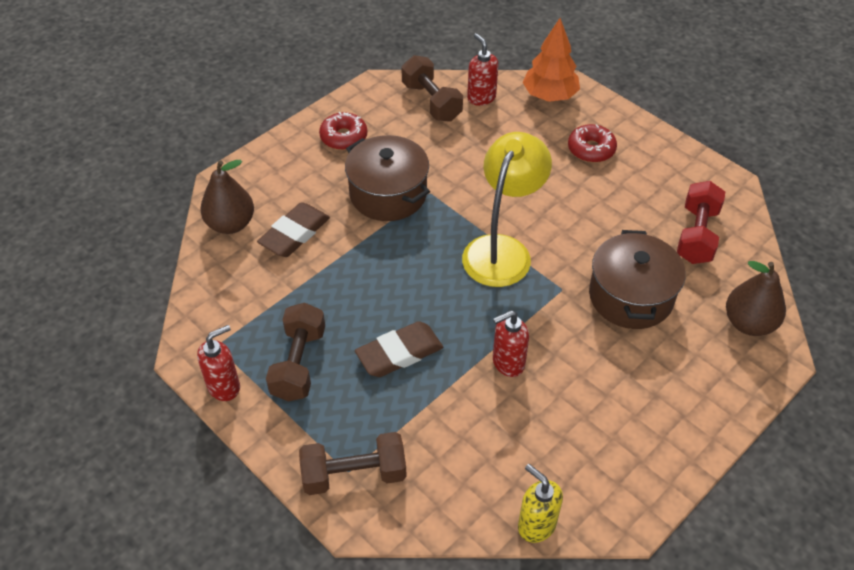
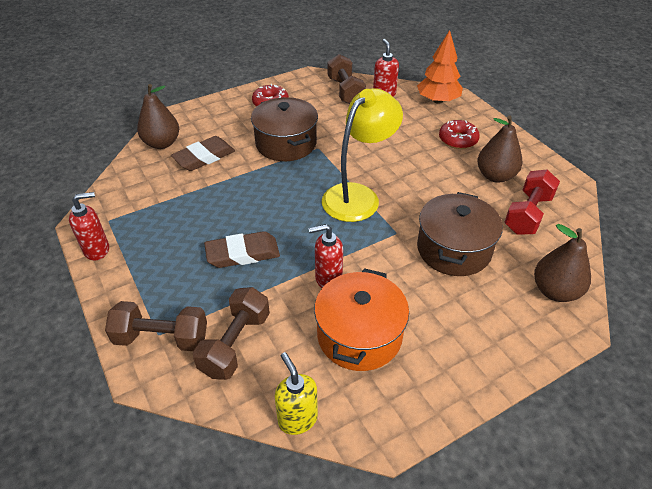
camera: 15 degrees right, 5 degrees down
brown dumbbell [266,303,325,401] -> brown dumbbell moved to [193,287,270,380]
none -> orange pot [314,268,409,371]
none -> brown pear [477,116,523,183]

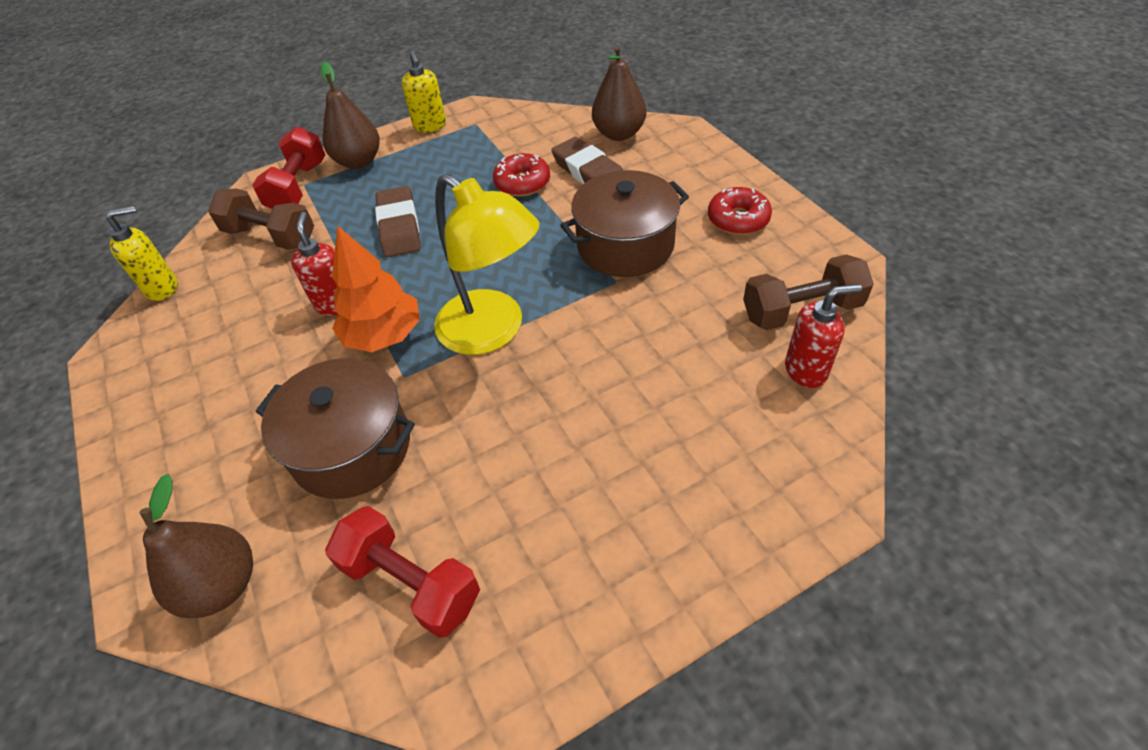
camera: 95 degrees right, 5 degrees up
red soap dispenser [69,192,109,261] -> yellow soap dispenser [402,50,446,133]
brown dumbbell [105,301,207,351] -> red dumbbell [252,127,325,209]
orange pot [314,268,409,371] -> none
orange tree [417,30,463,104] -> orange tree moved to [332,225,420,352]
red donut [439,120,480,149] -> red donut moved to [493,153,550,197]
brown pear [477,116,523,183] -> brown pear moved to [321,61,380,169]

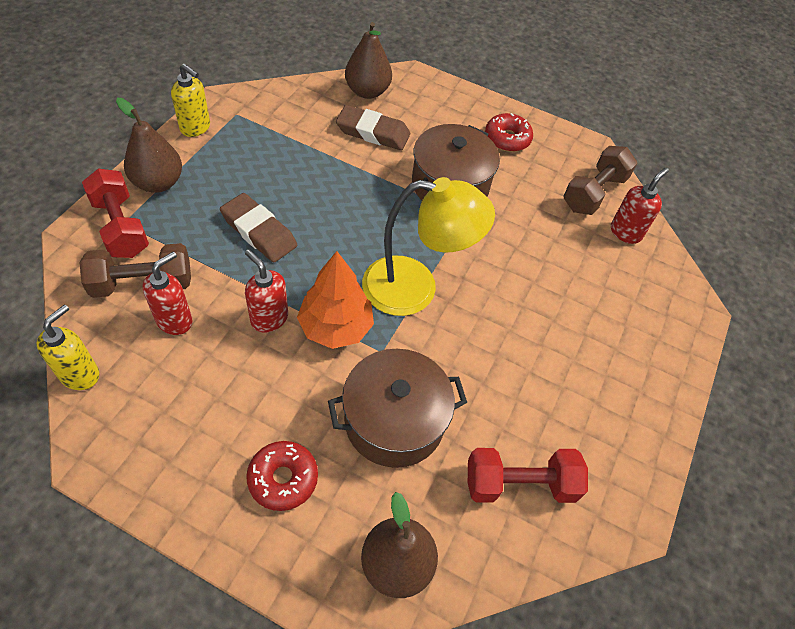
camera: 45 degrees left, 5 degrees up
red donut [493,153,550,197] -> red donut moved to [246,441,318,511]
none -> red soap dispenser [143,252,193,335]

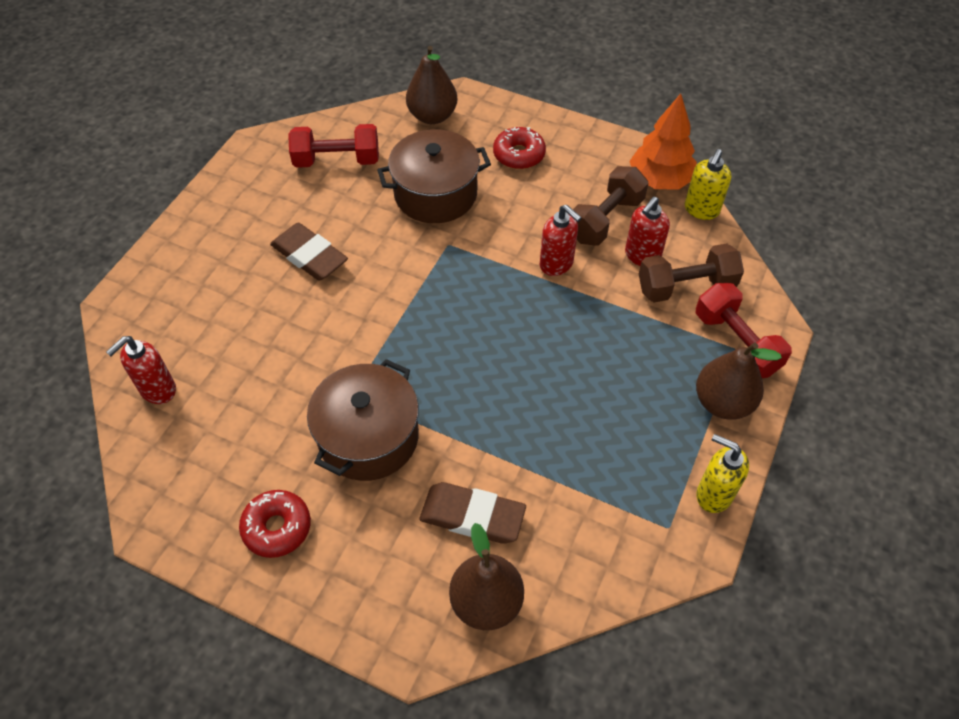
camera: 175 degrees left, 0 degrees up
brown eraser [220,193,297,262] -> brown eraser moved to [270,223,348,281]
orange tree [297,251,374,349] -> orange tree moved to [629,94,697,189]
yellow lamp [362,177,495,316] -> none
brown dumbbell [563,146,637,215] -> brown dumbbell moved to [573,166,648,245]

